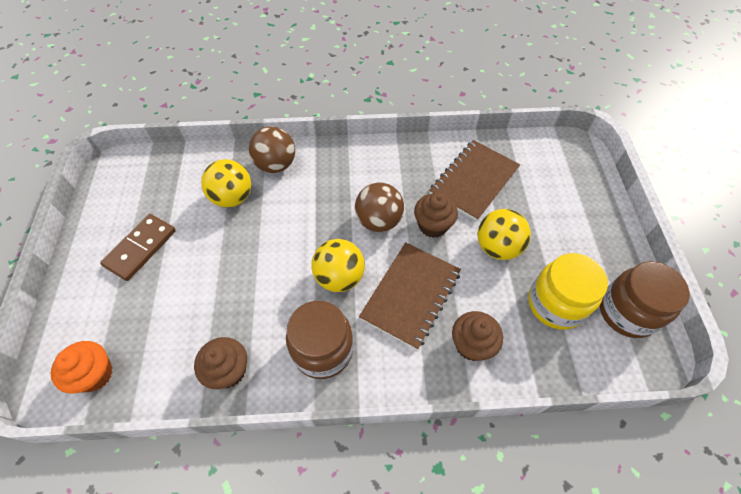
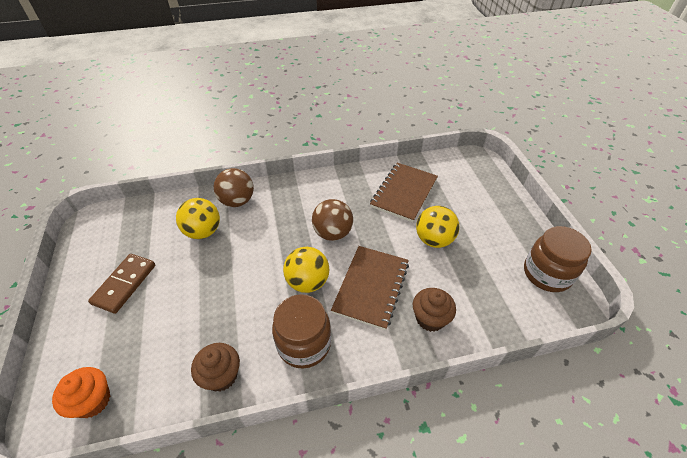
camera: 10 degrees left, 10 degrees down
brown cupcake [414,193,458,238] -> none
yellow jar [528,253,608,330] -> none

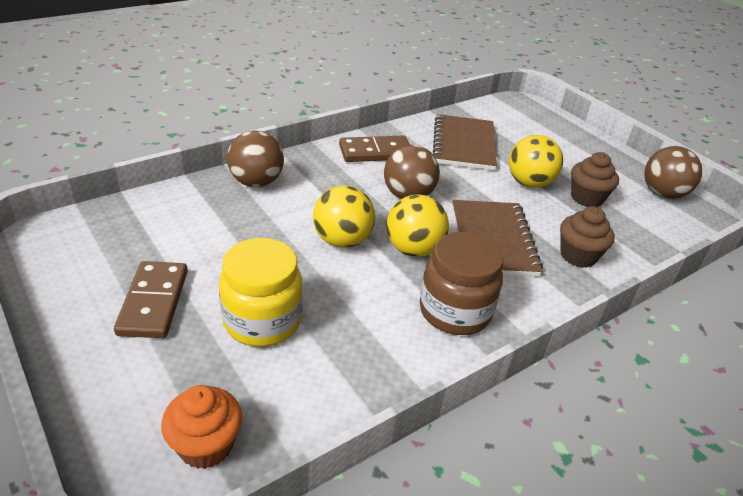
camera: 25 degrees left, 10 degrees down
yellow ball [176,198,220,239] -> yellow ball moved to [313,186,375,248]
brown cupcake [191,343,240,392] -> brown cupcake moved to [571,152,619,207]
brown jar [524,226,592,292] -> brown ball [644,146,702,199]
none -> yellow jar [219,238,303,347]
none -> brown domino [339,135,410,162]

